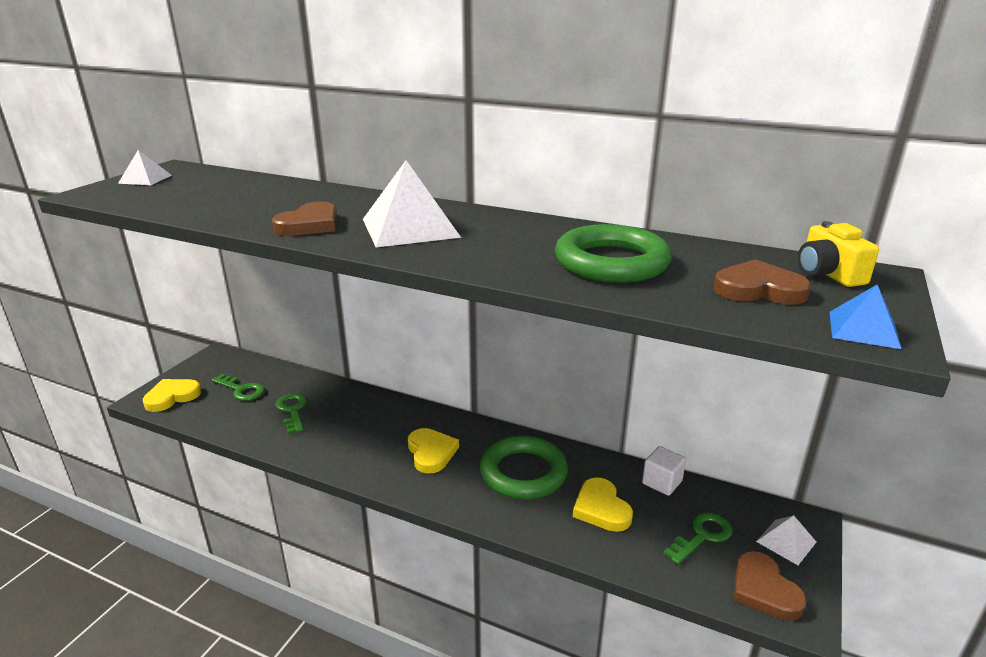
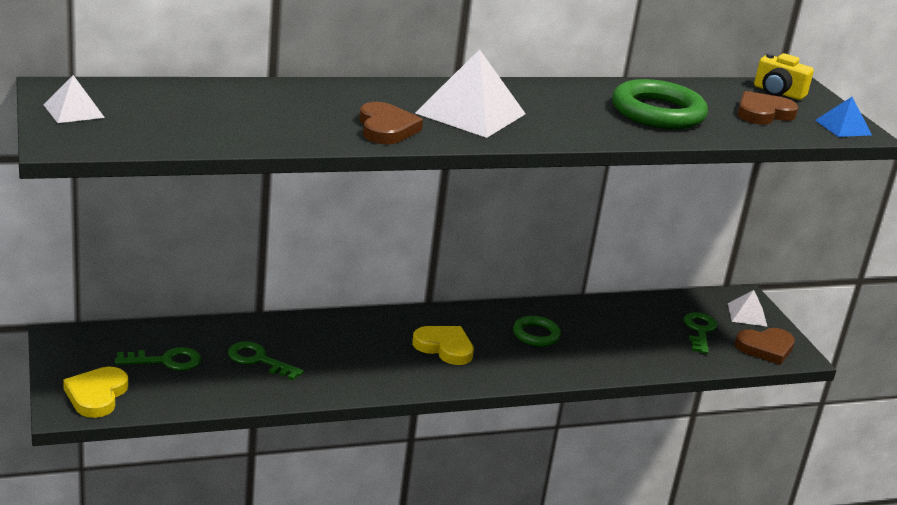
camera: 45 degrees left, 0 degrees up
green ring [480,435,568,500] -> green ring [513,316,561,347], size x0.55
yellow heart [573,477,633,532] -> none
white cube [642,446,686,496] -> none
brown heart [734,551,807,621] -> brown heart turned 45 degrees counterclockwise [735,328,795,365]

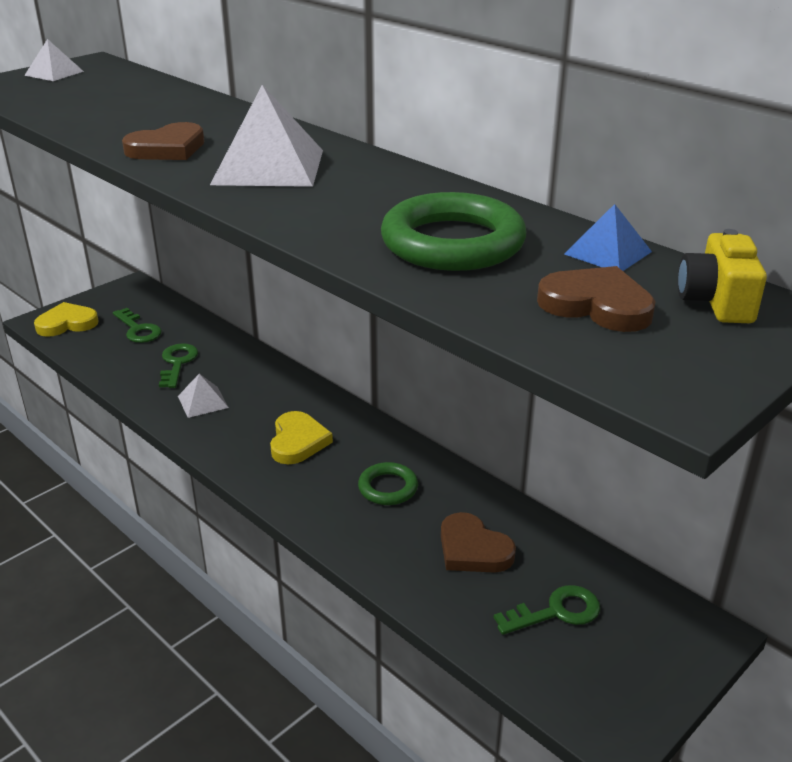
camera: 65 degrees right, 5 degrees up
white pyramid [728,290,768,327] -> white pyramid moved to [178,374,229,418]
brown heart [735,328,795,365] -> brown heart moved to [441,512,516,573]
blue pyramid [815,97,872,137] -> blue pyramid moved to [564,204,652,271]

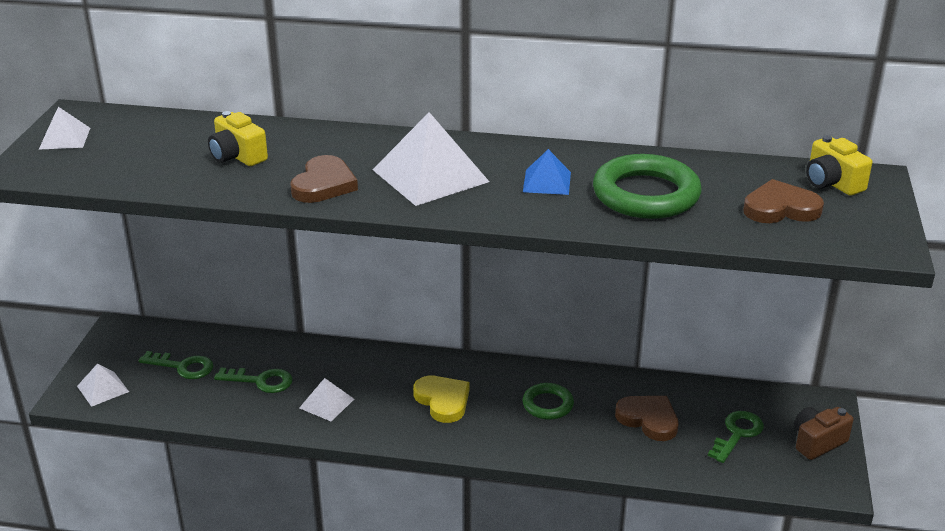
camera: 35 degrees left, 0 degrees up
yellow heart [34,302,99,337] -> white pyramid [77,363,129,407]
green key [159,343,198,388] -> green key turned 135 degrees clockwise [214,368,292,393]
brown heart [441,512,516,573] -> brown heart turned 150 degrees counterclockwise [615,396,679,441]
blue pyramid [564,204,652,271] -> blue pyramid moved to [523,149,571,195]
none -> yellow camera [208,111,268,166]
none -> brown camera [794,407,853,460]

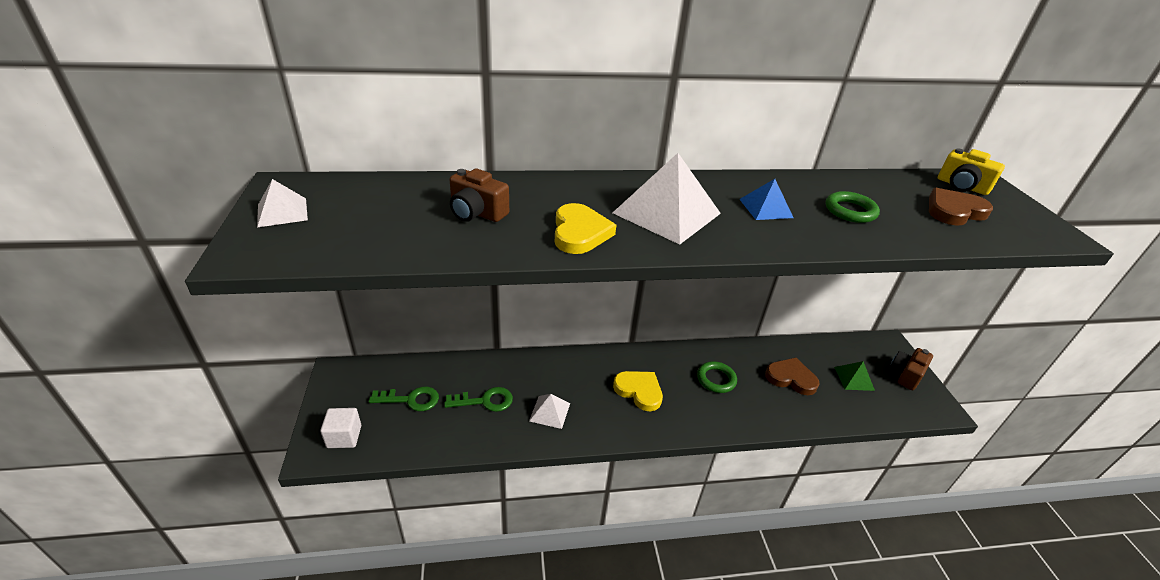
camera: 20 degrees left, 5 degrees up
white pyramid [77,363,129,407] -> white cube [320,408,361,448]
yellow camera [208,111,268,166] -> brown camera [449,169,509,222]
brown heart [290,155,358,203] -> yellow heart [555,203,616,254]
green ring [593,154,702,219] -> green ring [826,191,880,223], size x0.55
green key [708,411,764,463] -> green pyramid [834,361,875,391]

